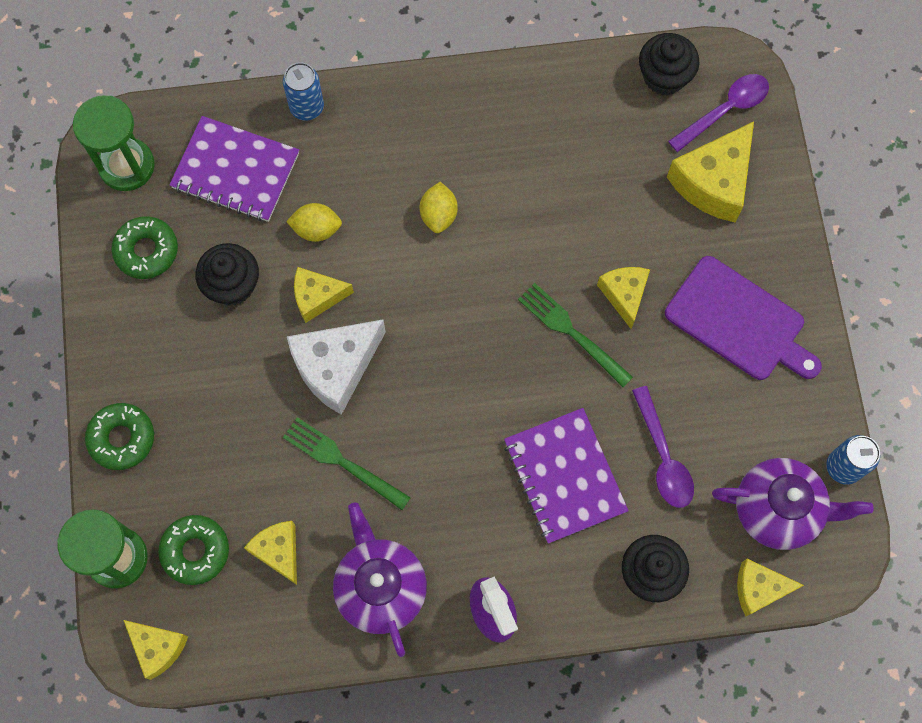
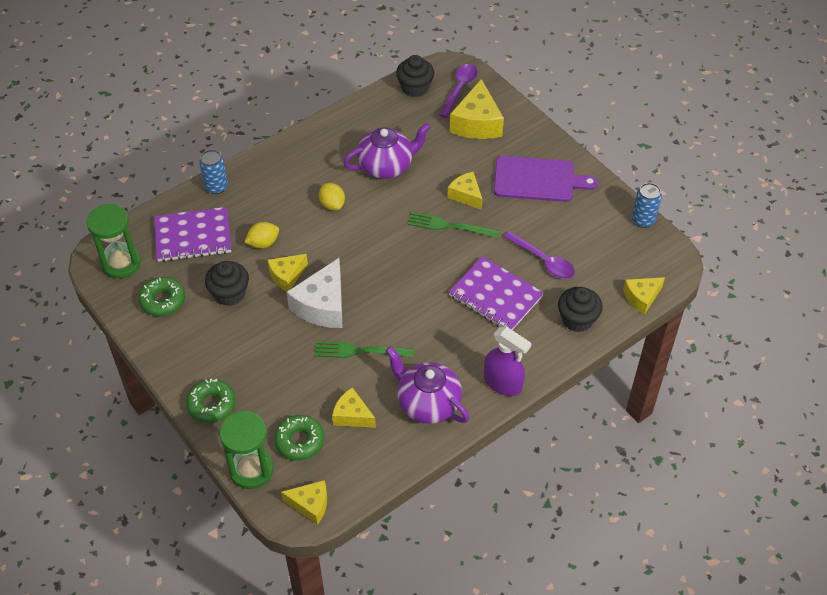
camera: 30 degrees left, 20 degrees down
purple teapot [712,458,874,550] -> purple teapot moved to [343,123,431,179]

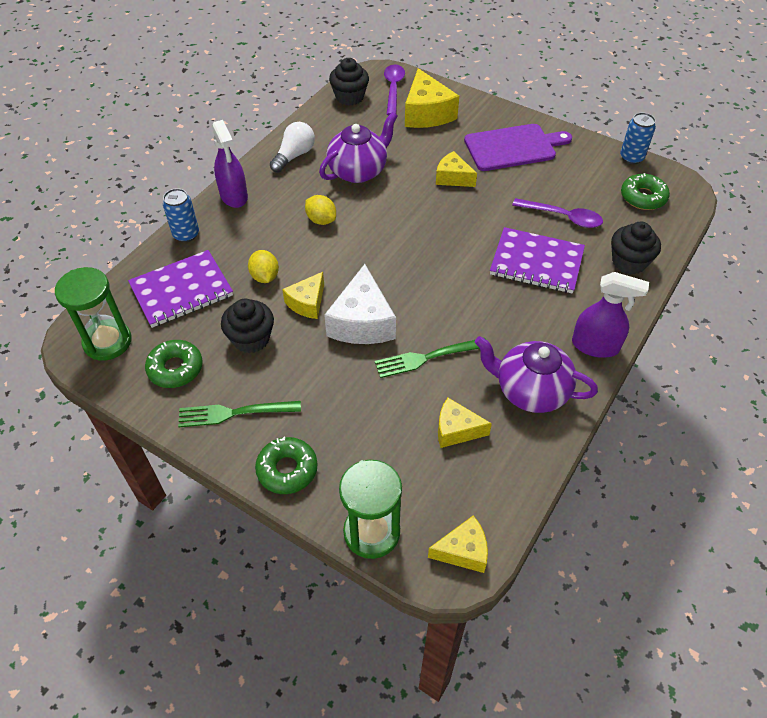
camera: 20 degrees left, 0 degrees up
yellow lemon [244,222,279,249] -> yellow lemon turned 60 degrees counterclockwise [248,250,279,283]
green donut [274,415,324,460] -> green donut moved to [621,173,670,210]
green fork [407,212,499,238] -> green fork moved to [178,401,301,427]
yellow cheese [623,277,665,315] -> none
none -> purple spray bottle [212,120,248,208]
none -> white light bulb [270,122,315,173]

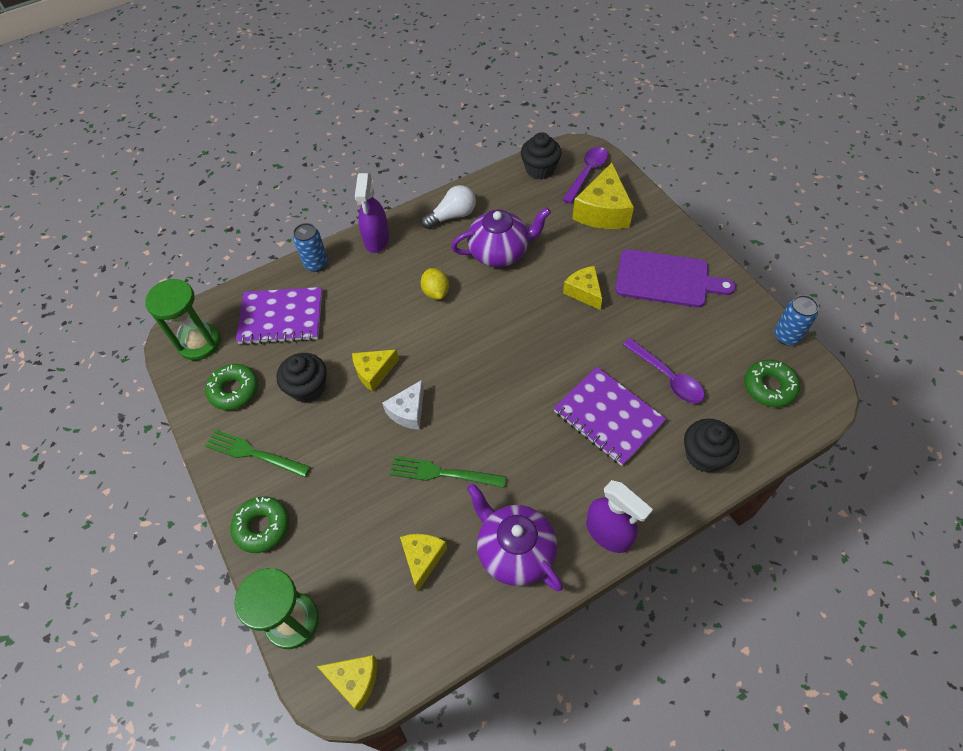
camera: 30 degrees right, 5 degrees up
yellow lemon [248,250,279,283] -> none
white cheese [324,264,396,344] -> white cheese [382,380,424,430], size x0.60
yellow cheese [438,398,492,448] -> yellow cheese turned 60 degrees clockwise [400,534,447,592]

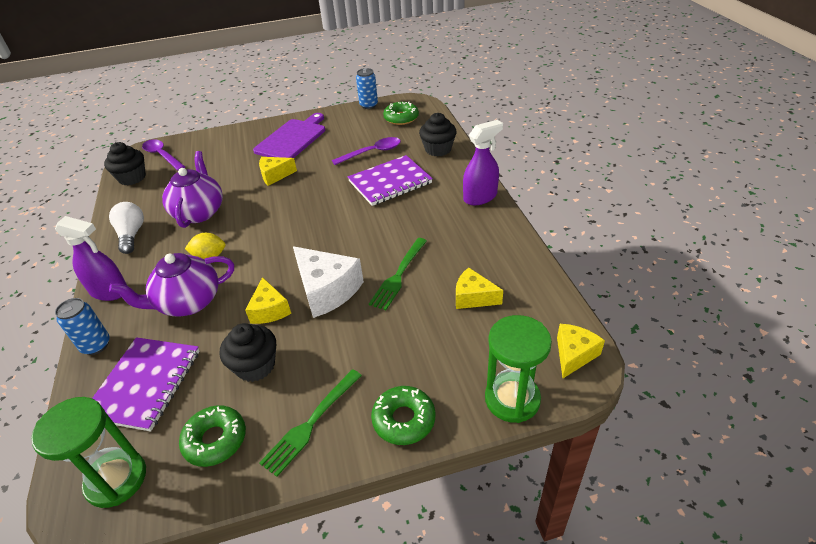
camera: 75 degrees left, 15 degrees down
white cheese [382,380,424,430] -> white cheese [293,246,364,318], size x1.65
purple teapot [467,483,563,591] -> purple teapot moved to [109,253,234,316]
yellow cheese [573,163,634,229] -> none

